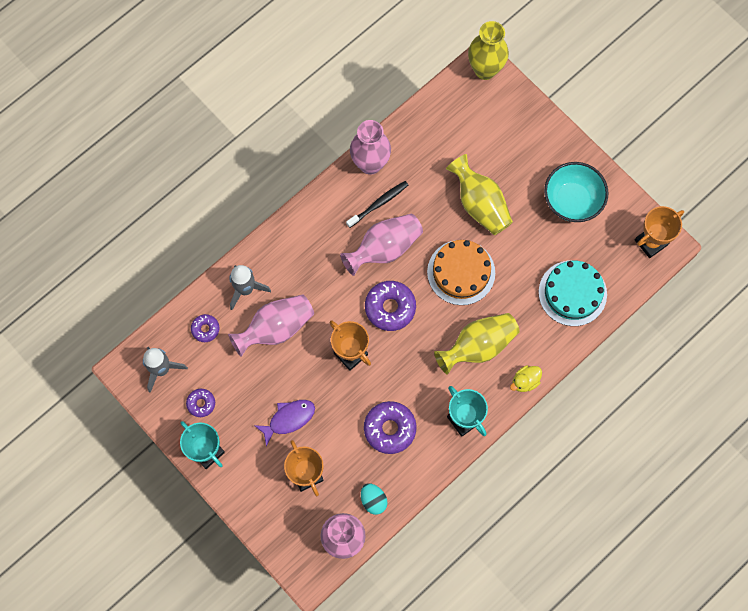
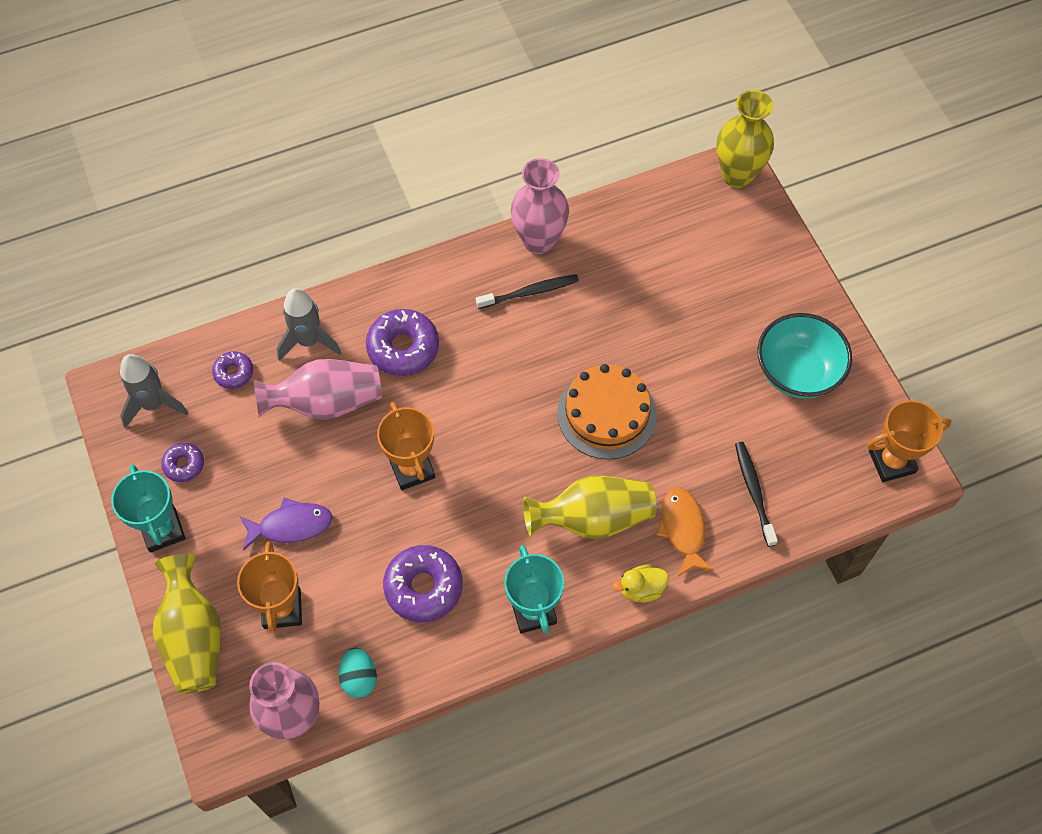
camera: 20 degrees right, 10 degrees down
pink vase [340,214,423,276] -> none
purple donut [365,281,416,331] -> purple donut moved to [366,309,439,376]
yellow vase [446,154,513,235] -> yellow vase moved to [153,554,221,694]
turquoise cake [539,260,607,326] -> black toothbrush [735,442,778,547]
none -> orange fish [656,488,714,576]

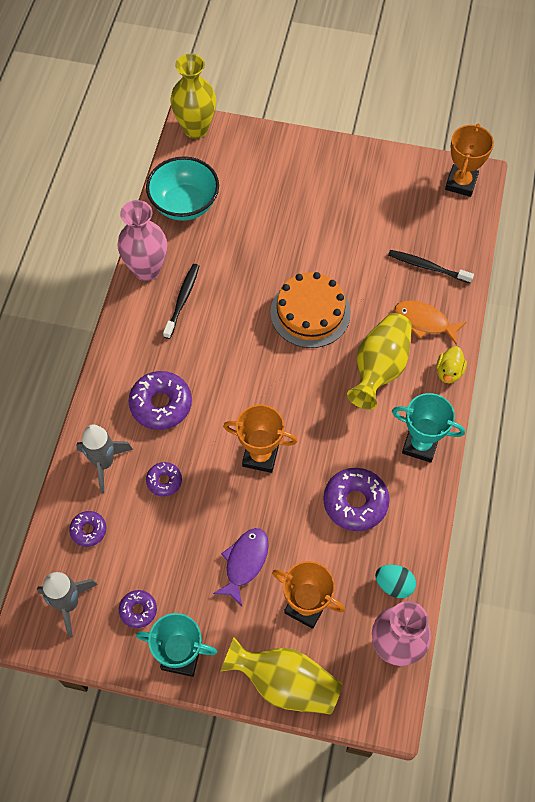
camera: 55 degrees left, 0 degrees up
pink vase [253,359,382,420] -> purple donut [146,462,182,497]
turquoise bowl [758,313,852,399] -> turquoise bowl moved to [146,156,219,221]

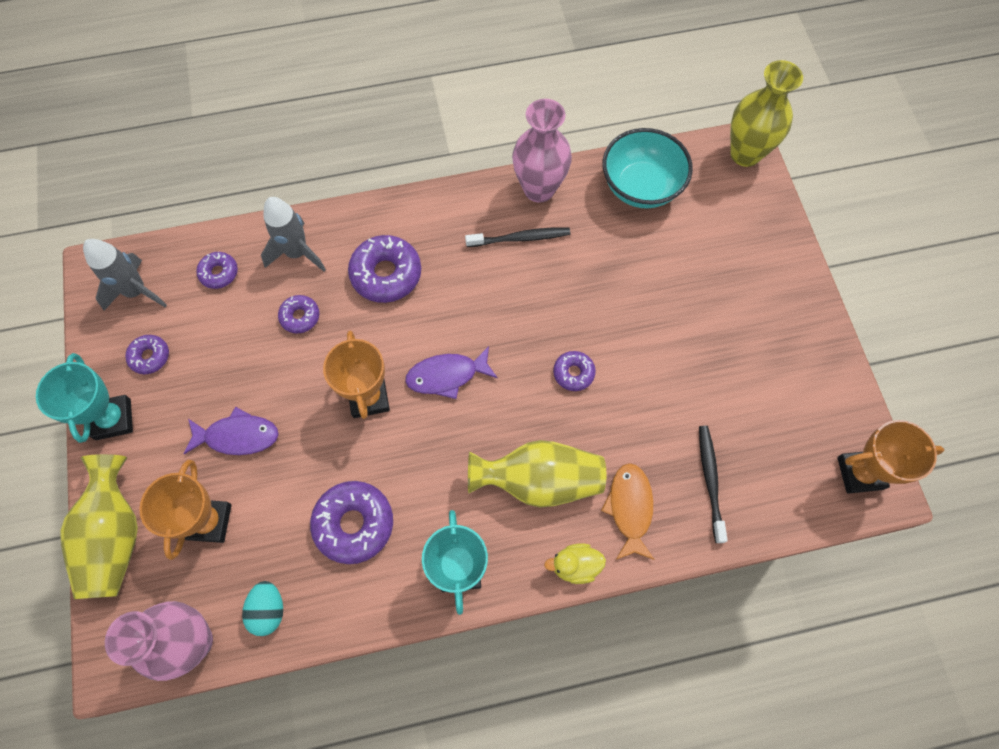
camera: 65 degrees right, 5 degrees up
orange cake [270,272,351,348] -> purple donut [553,351,596,391]
none -> purple fish [405,346,498,399]

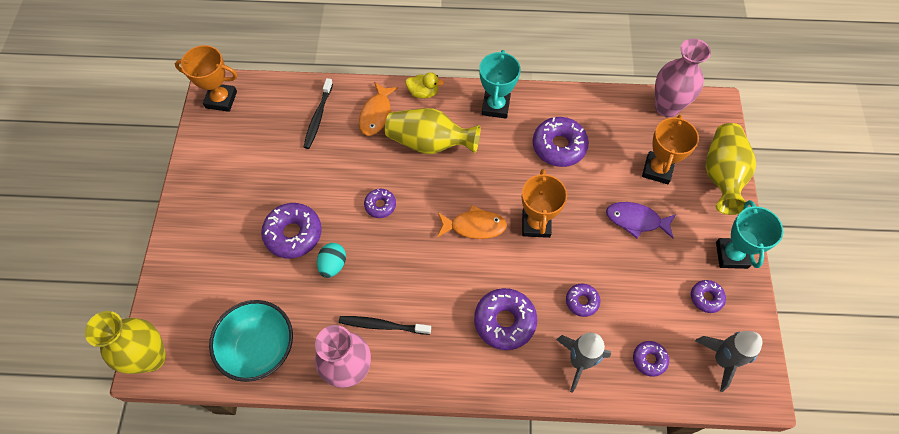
camera: 165 degrees left, 5 degrees down
turquoise egg [242,581,283,636] -> turquoise egg moved to [317,243,346,278]
purple fish [405,346,498,399] -> orange fish [437,205,507,239]
none -> purple donut [261,203,322,258]

